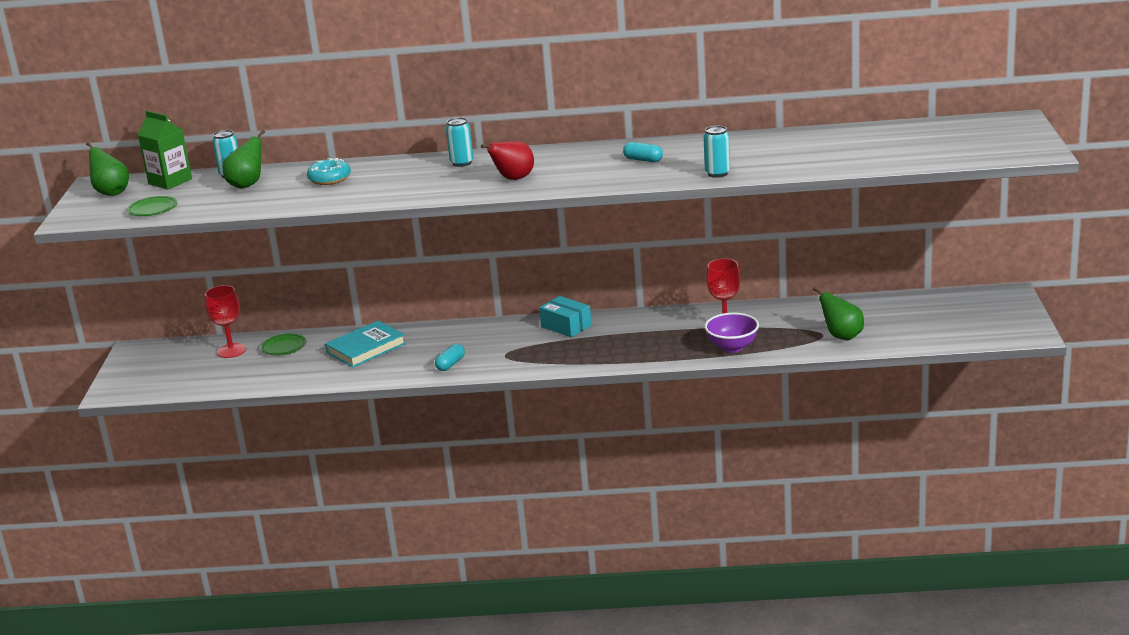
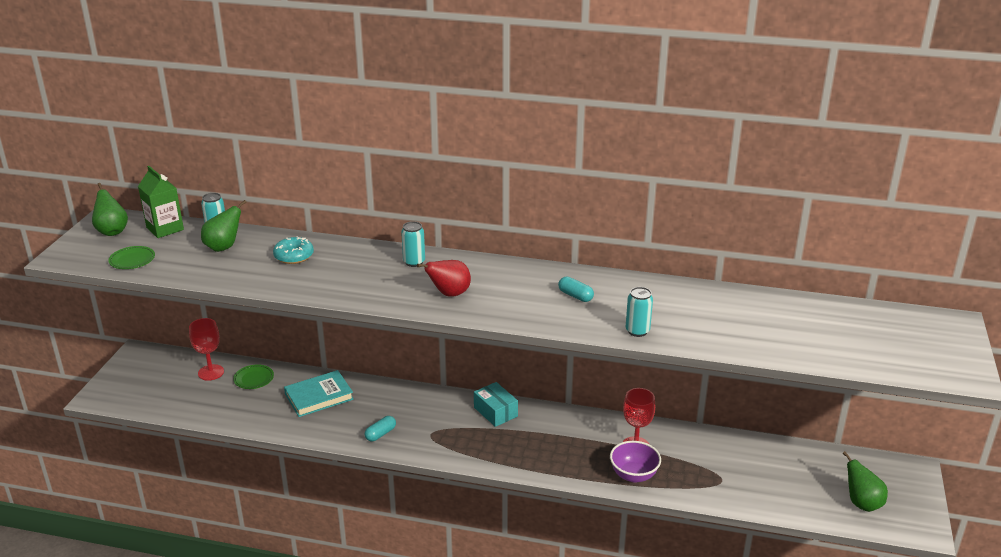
camera: 10 degrees right, 5 degrees up
green pear [813,287,864,340] -> green pear moved to [842,451,888,512]

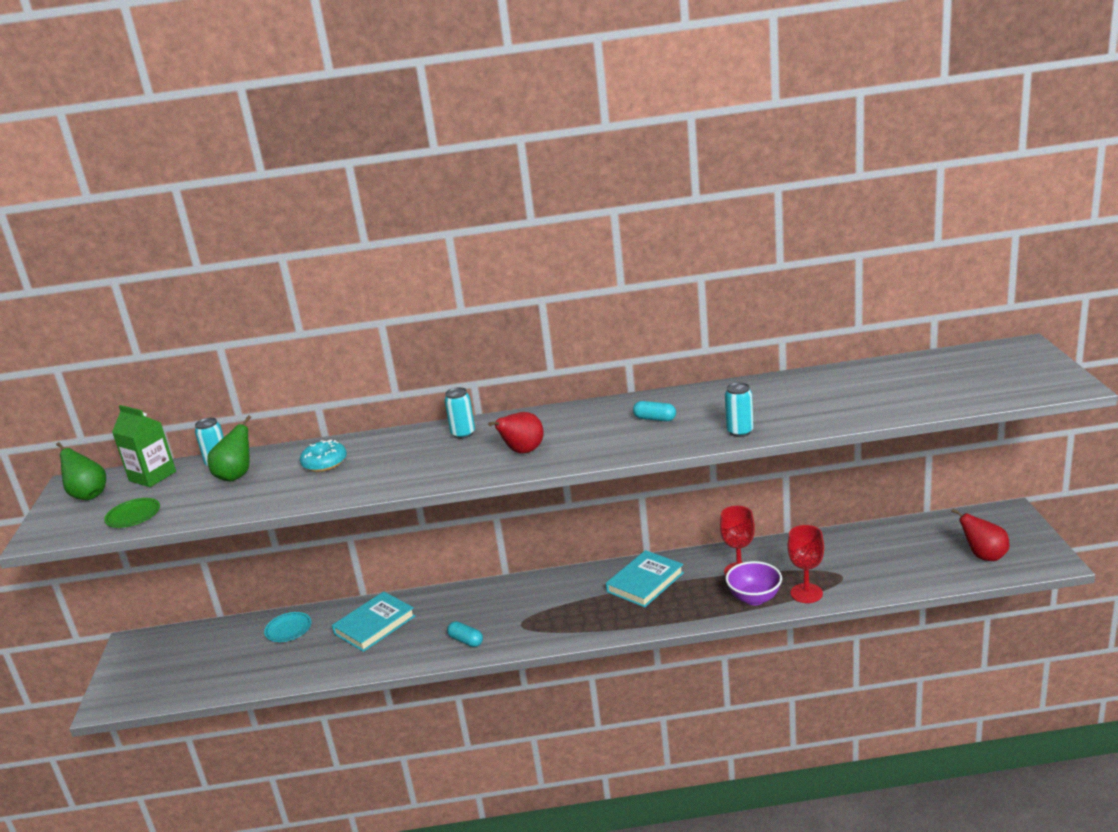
camera: 15 degrees left, 5 degrees down
red goblet [189,318,224,381] -> red goblet moved to [787,525,824,603]
green plate [233,365,274,389] -> turquoise plate [264,612,311,642]
turquoise capsule [365,416,396,441] -> turquoise capsule turned 75 degrees counterclockwise [447,621,483,647]
turquoise box [474,382,518,427] -> none
green pear [842,451,888,512] -> red pear [951,509,1010,561]
none -> turquoise book [606,550,684,607]

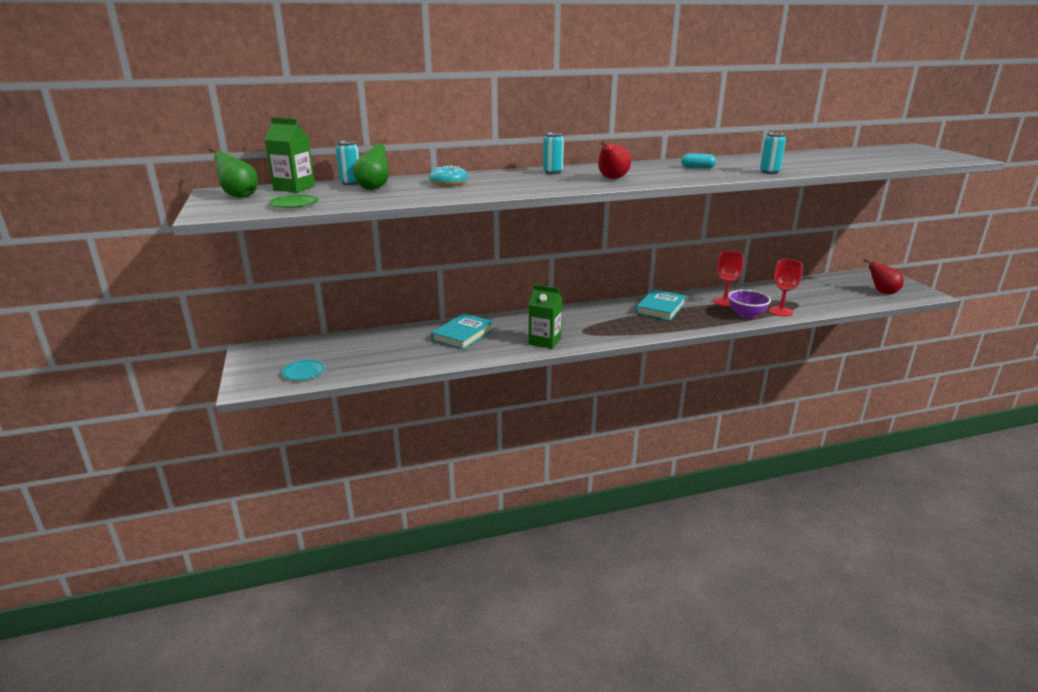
camera: 15 degrees left, 0 degrees up
turquoise plate [264,612,311,642] -> turquoise plate moved to [282,359,326,380]
turquoise capsule [447,621,483,647] -> green carton [529,284,563,349]

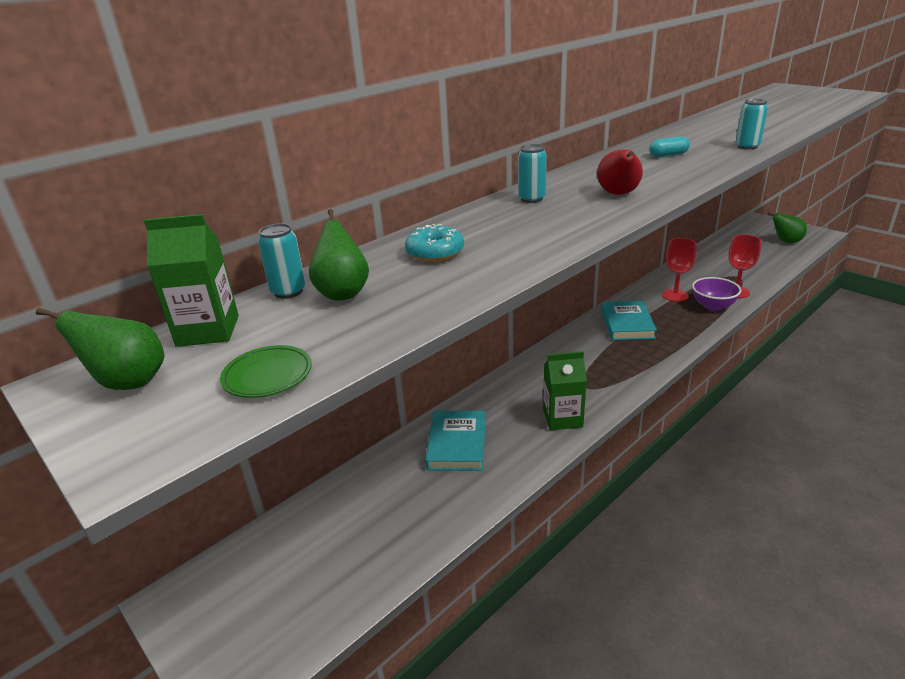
camera: 25 degrees left, 5 degrees up
turquoise plate [282,359,326,380] -> none
red pear [864,259,904,294] -> green pear [768,212,807,243]

